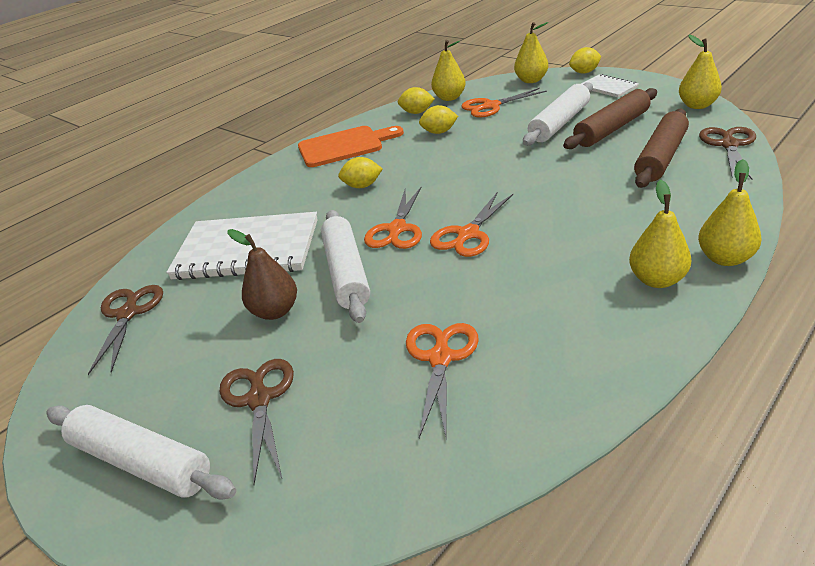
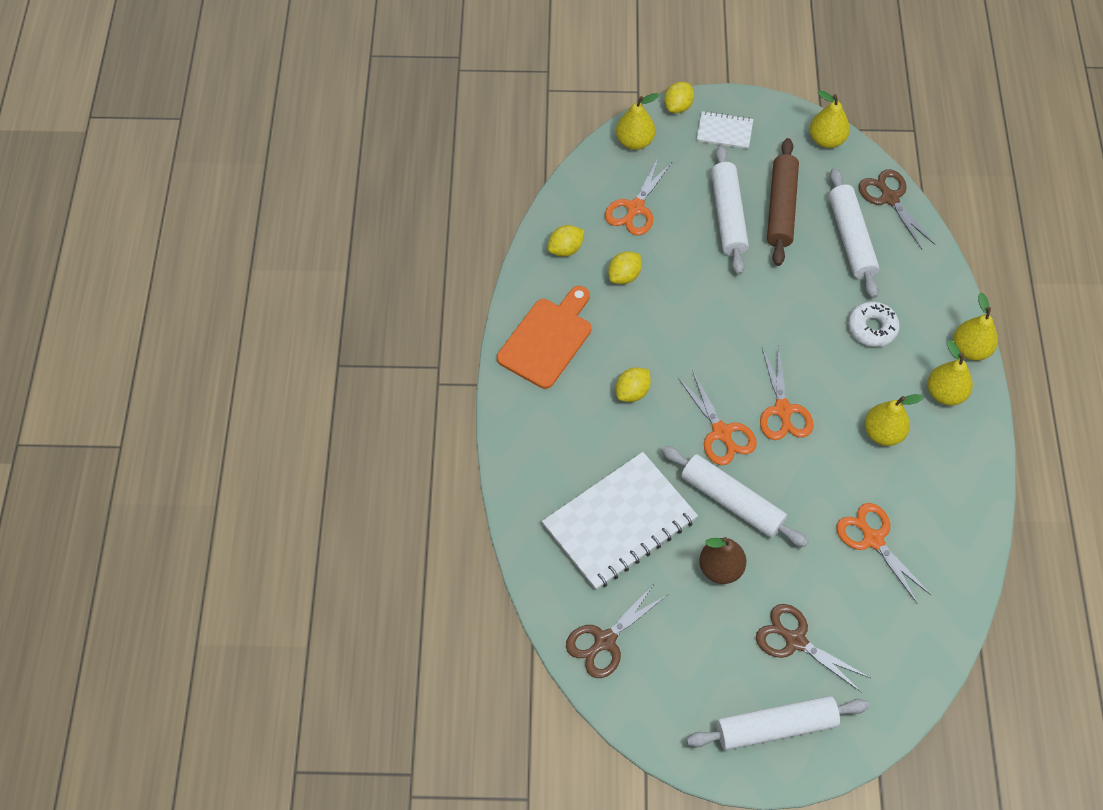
camera: 45 degrees left, 25 degrees up
brown scissors [88,285,163,375] -> brown scissors turned 90 degrees counterclockwise [566,583,667,678]
yellow pear [431,40,466,101] -> yellow pear moved to [865,394,923,446]
brown rolling pin [634,109,689,188] -> white rolling pin [829,168,879,298]
none -> white donut [848,301,900,347]

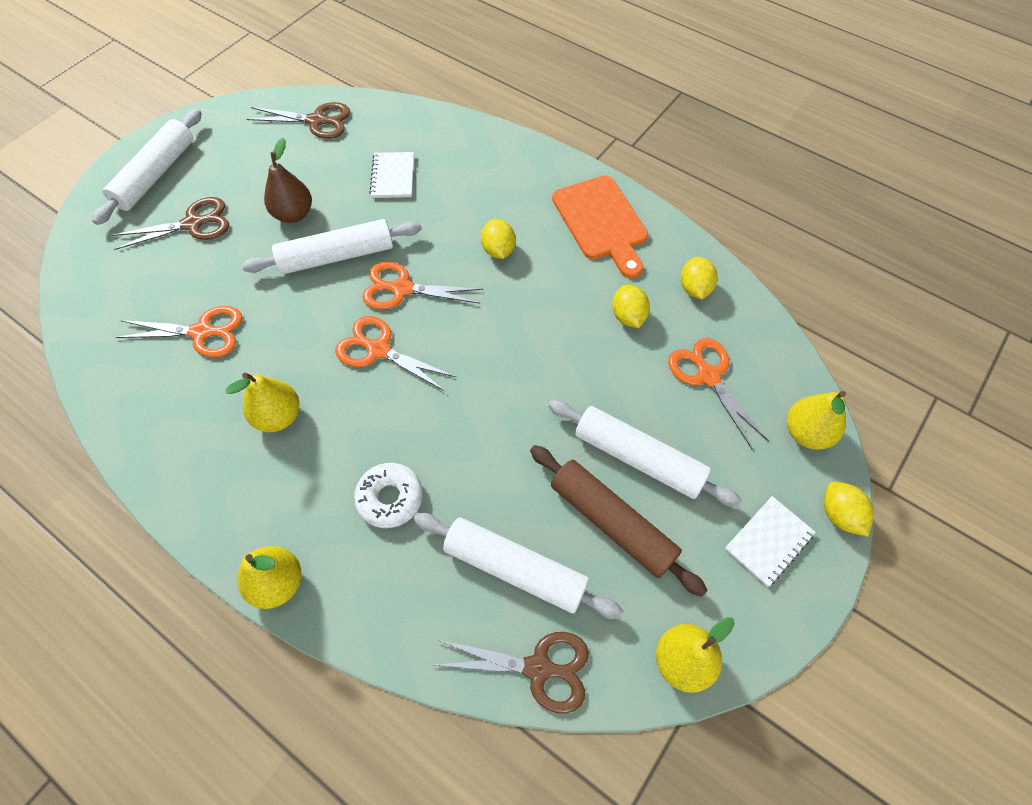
camera: 125 degrees right, 0 degrees up
white notebook [542,452,698,590] -> white notebook [369,152,414,198], size x0.47
brown scissors [566,583,667,678] -> brown scissors turned 105 degrees clockwise [247,102,350,139]
yellow pear [928,340,973,406] -> none

